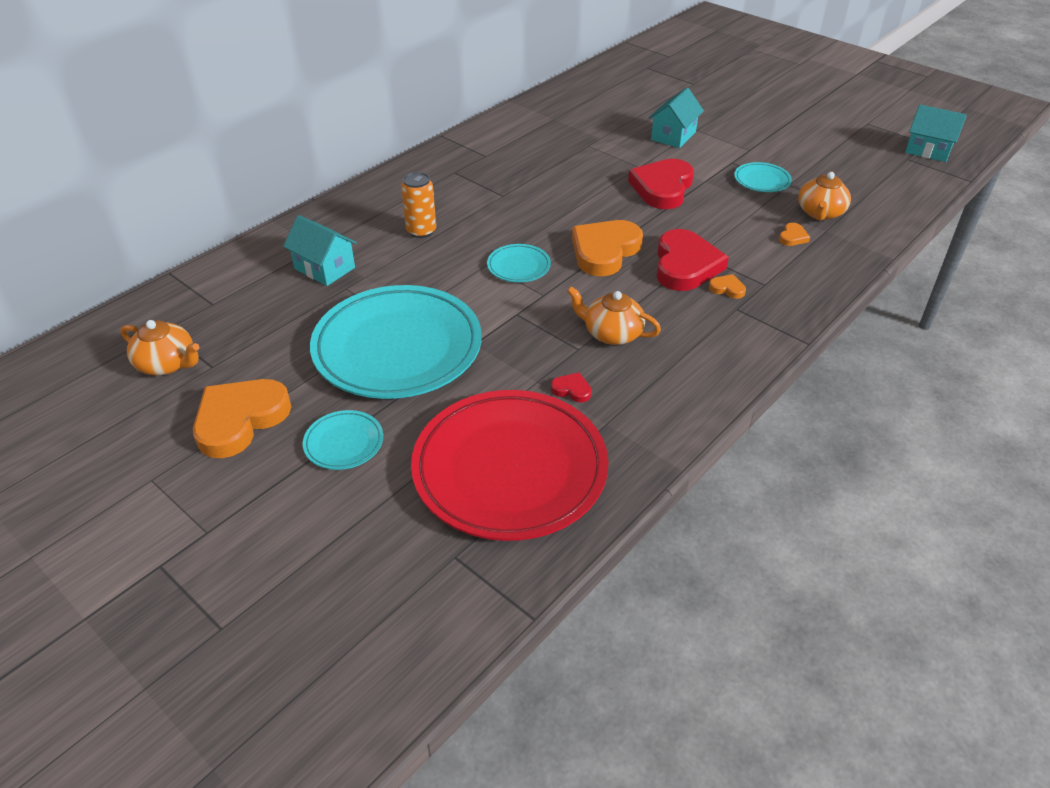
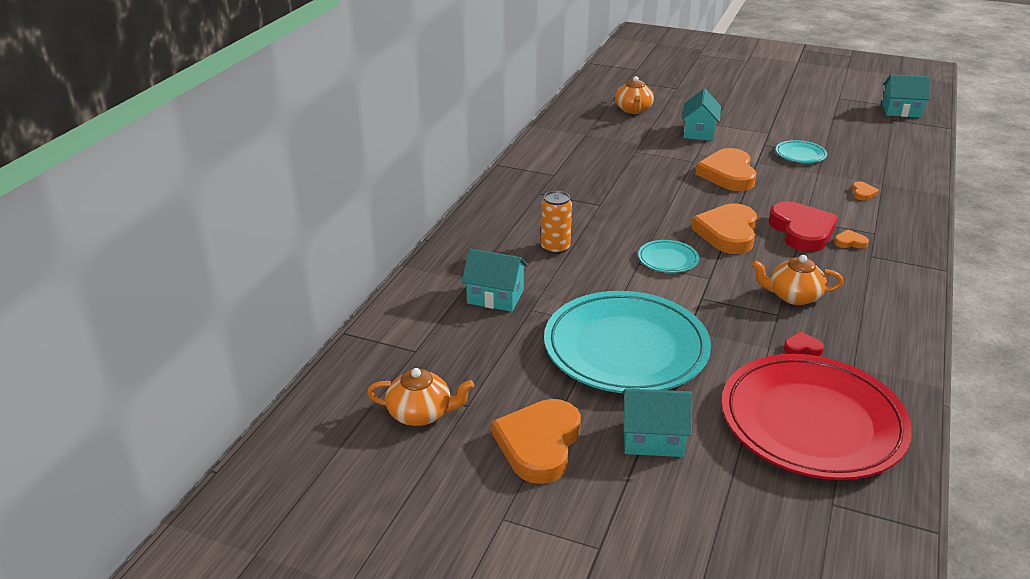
camera: 20 degrees left, 10 degrees down
turquoise plate [303,410,383,470] -> turquoise house [622,388,692,457]
red heart [628,159,694,209] -> orange heart [695,148,757,191]
orange teapot [798,171,851,221] -> orange teapot moved to [615,76,654,114]

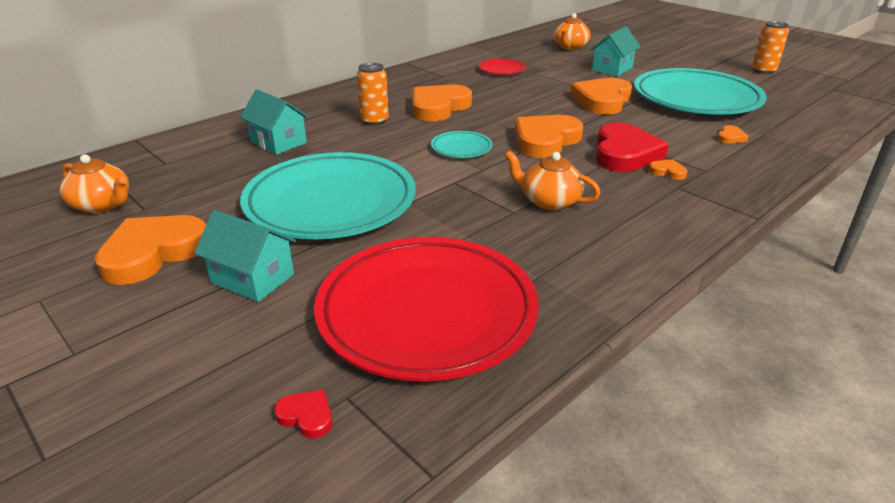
camera: 25 degrees right, 0 degrees up
turquoise plate [776,140,827,163] -> turquoise plate [634,68,766,115], size x2.38
red heart [784,331,824,356] -> red heart moved to [274,390,332,438]
turquoise house [882,75,930,117] -> none
none -> orange heart [413,84,472,122]
none -> red plate [479,59,526,75]
none -> orange can [752,21,789,74]

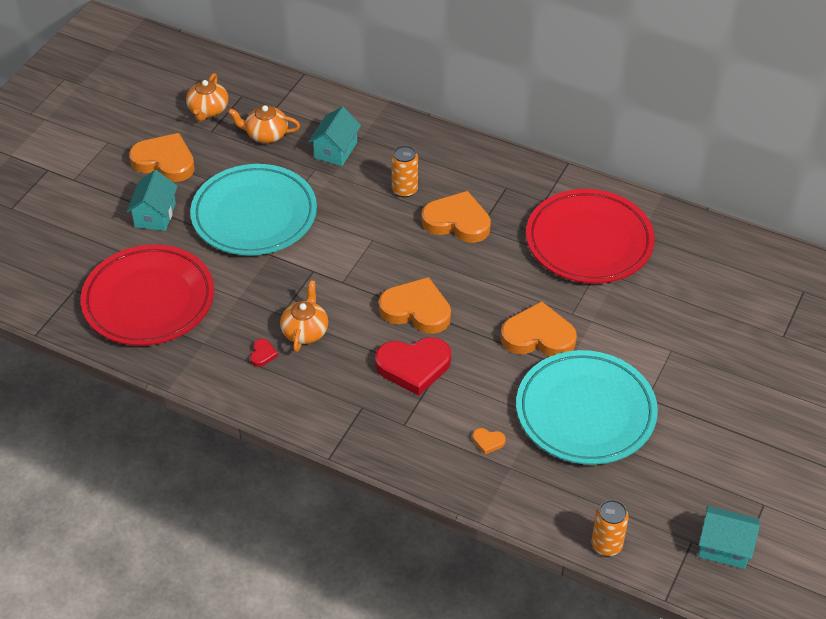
camera: 70 degrees right, 15 degrees up
red heart [274,390,332,438] -> red heart moved to [250,339,278,367]
turquoise plate [431,131,493,158] -> none
red plate [479,59,526,75] -> red plate [526,189,655,283], size x2.38
orange teapot [554,13,591,50] -> orange teapot moved to [228,105,300,143]
turquoise house [590,26,640,76] -> turquoise house moved to [698,506,760,569]
orange heart [648,159,687,180] -> none
orange can [752,21,789,74] -> orange can moved to [592,500,629,556]

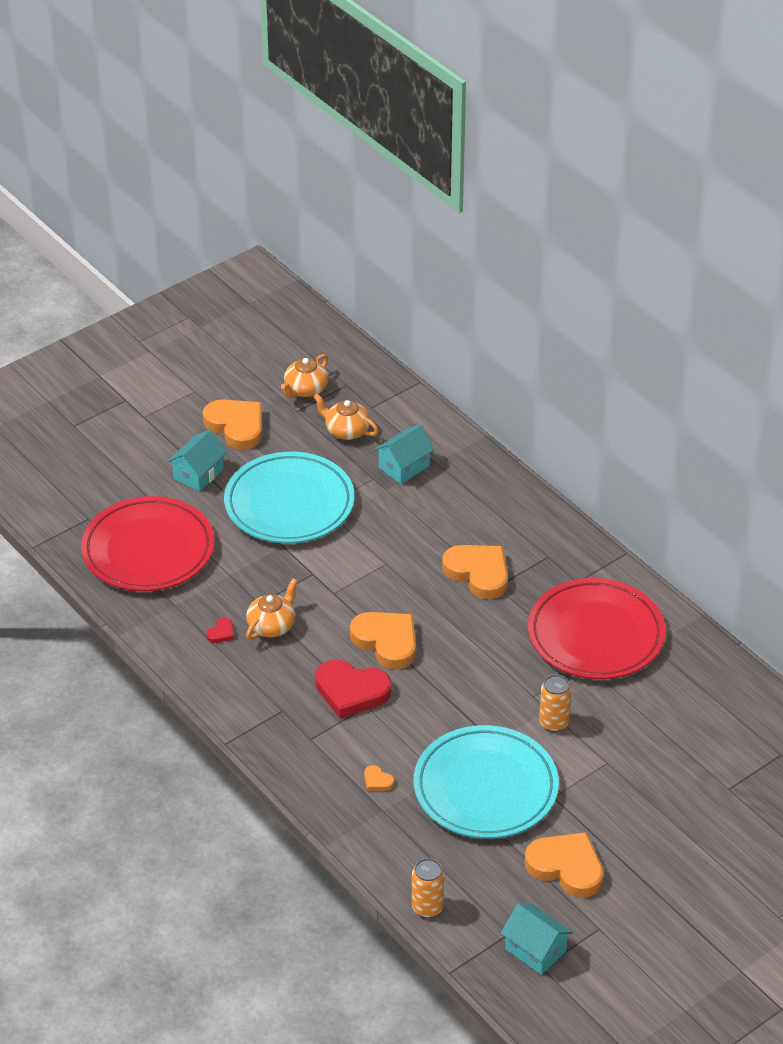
camera: 25 degrees right, 5 degrees down
orange can [391,145,418,198] -> orange can moved to [539,674,571,732]
orange heart [501,301,577,356] -> orange heart moved to [525,832,604,898]

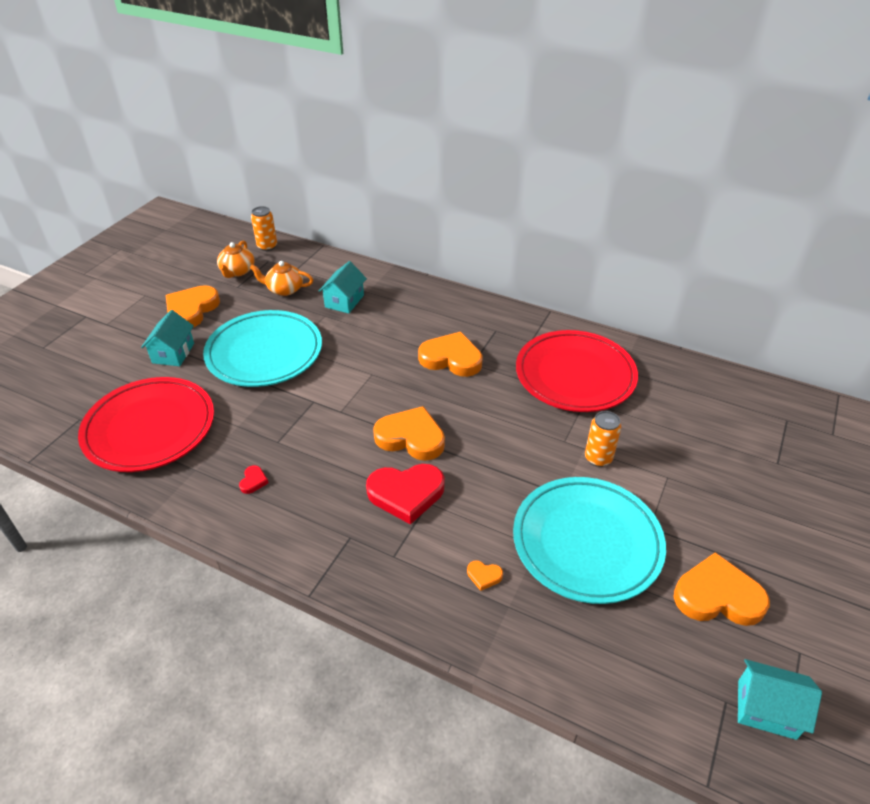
camera: 25 degrees left, 0 degrees up
orange heart [203,399,262,450] -> orange heart turned 90 degrees counterclockwise [166,285,220,327]
orange teapot [246,578,298,640] -> none
orange can [412,858,444,918] -> orange can moved to [251,206,277,251]

